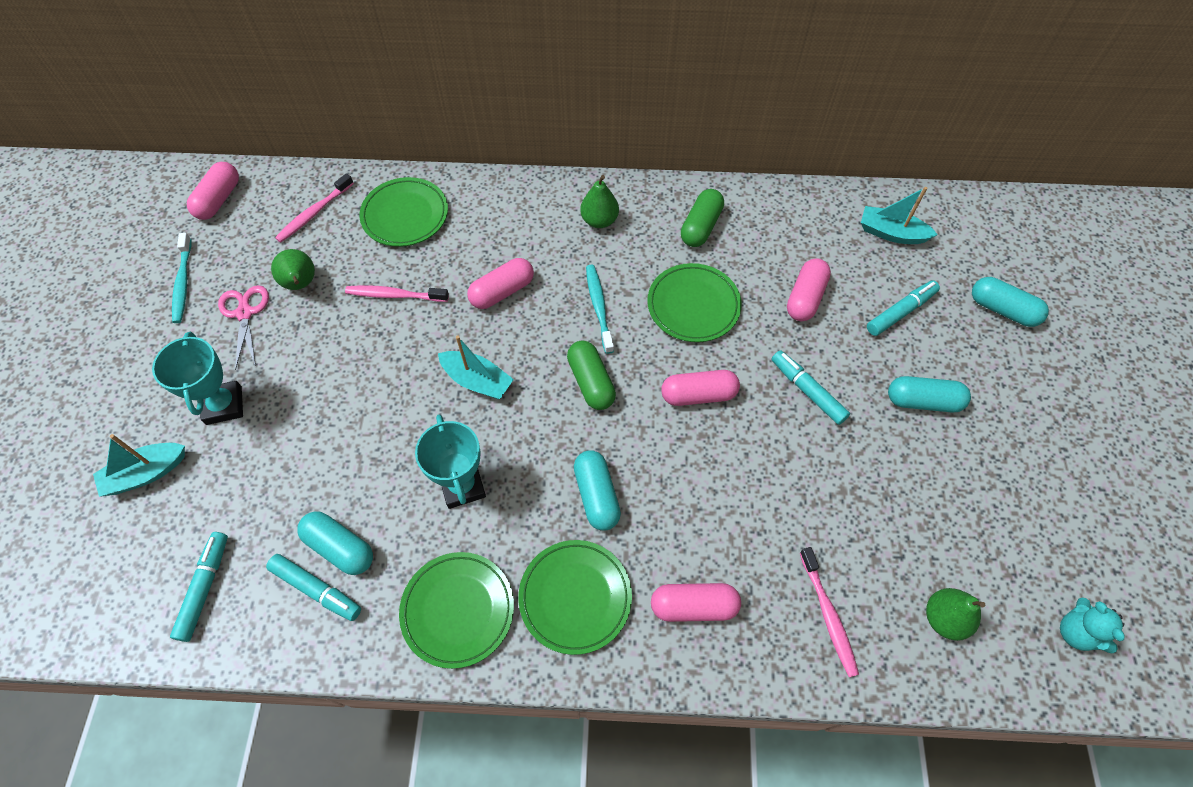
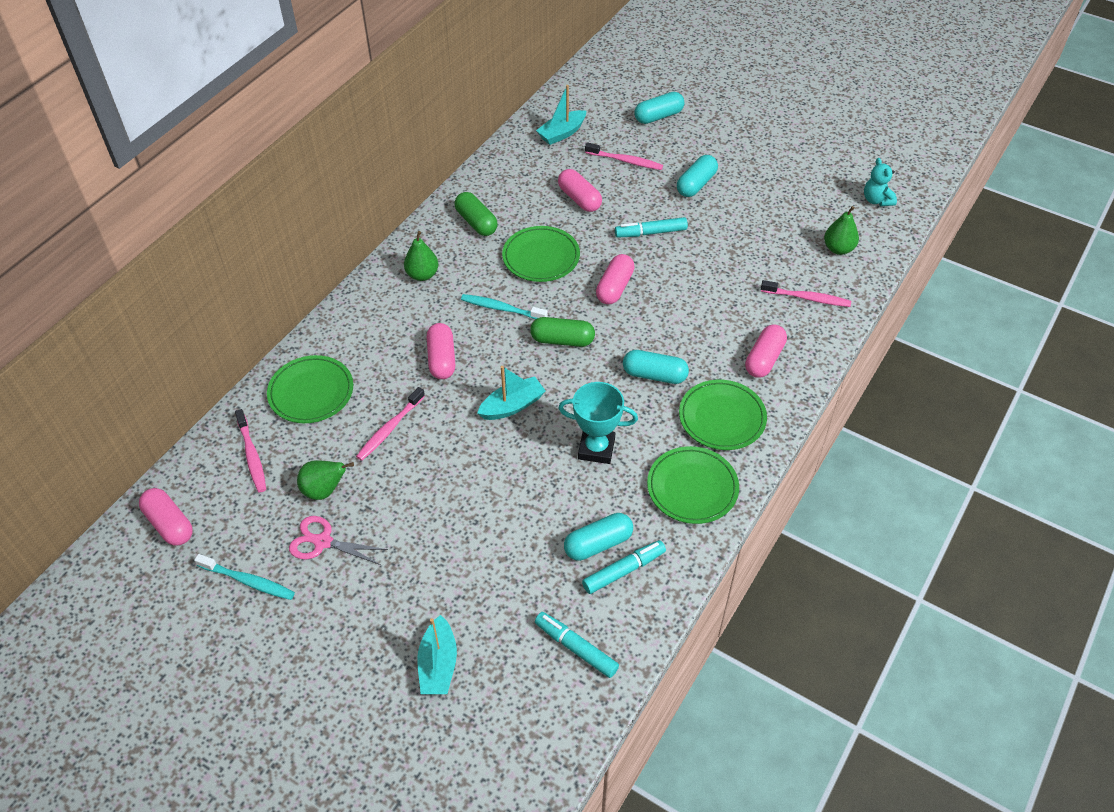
camera: 60 degrees left, 10 degrees down
turquoise trophy [152,332,243,425] -> none
turquoise marker [867,281,940,336] -> pink toothbrush [585,142,663,170]
turquoise teddy bear [1060,598,1125,654] -> turquoise teddy bear turned 60 degrees clockwise [864,158,897,206]

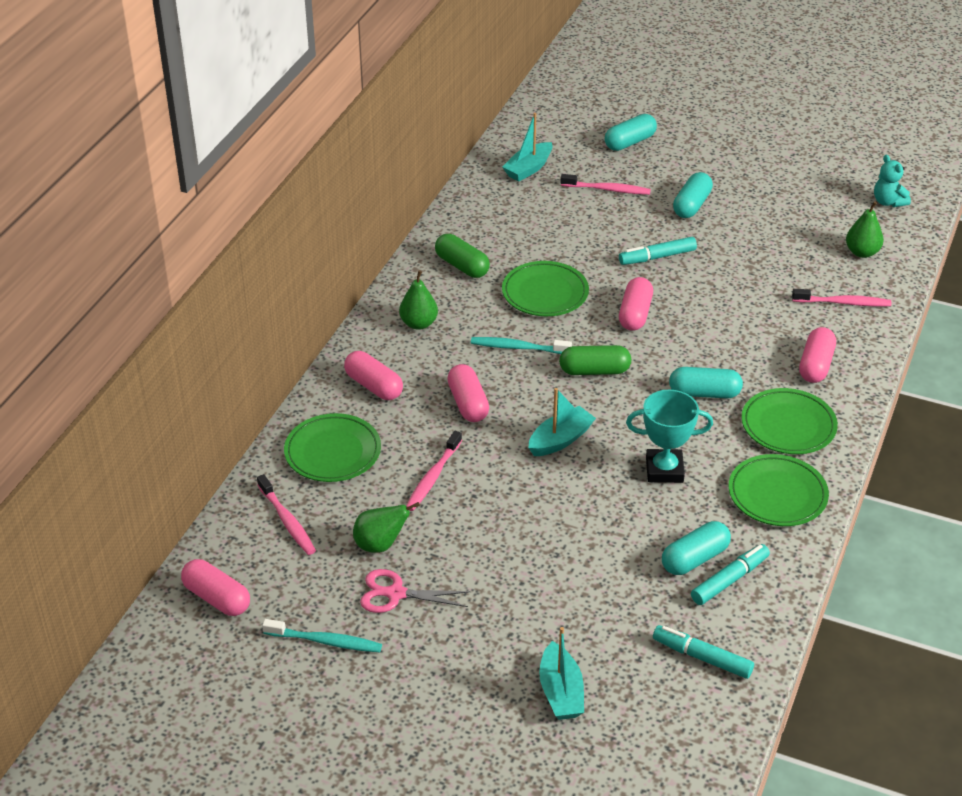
camera: 10 degrees left, 10 degrees down
pink capsule [558,169,602,212] -> pink capsule moved to [344,351,403,400]

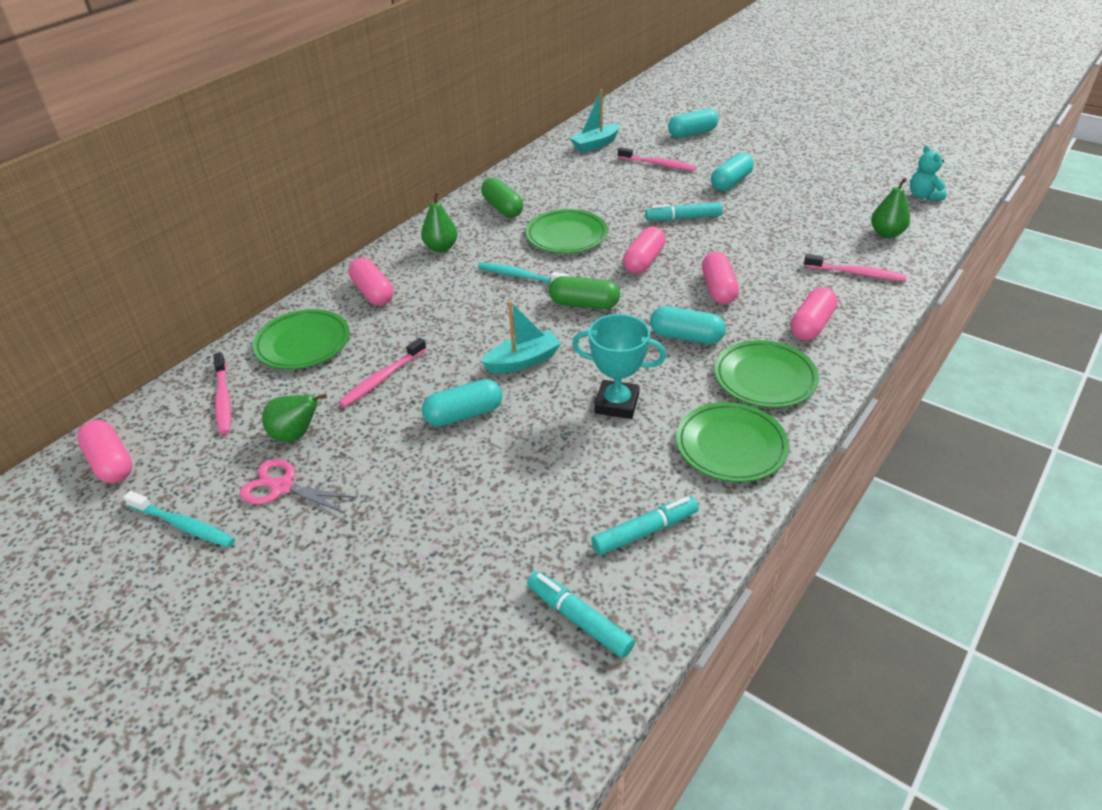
camera: 15 degrees right, 0 degrees up
pink capsule [447,364,489,422] -> pink capsule moved to [702,252,739,304]
turquoise boat [539,627,584,720] -> none
turquoise capsule [662,521,731,575] -> turquoise capsule moved to [422,379,502,426]

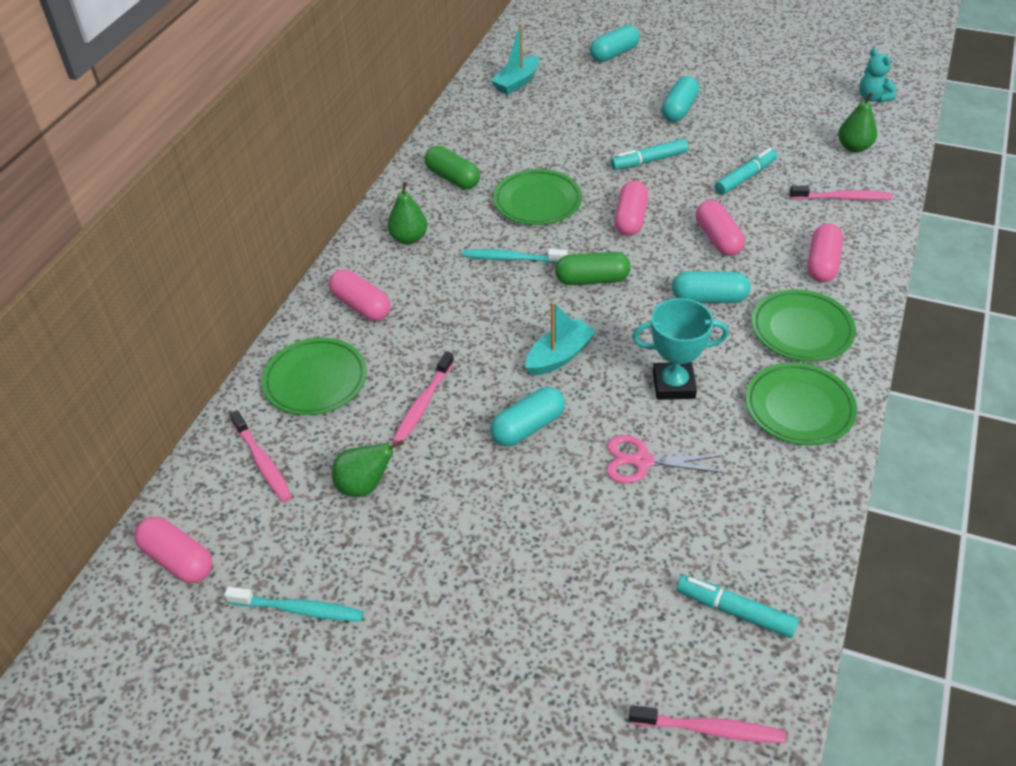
camera: 15 degrees left, 5 degrees up
pink scissors [240,459,357,513] -> pink scissors moved to [606,435,723,483]
turquoise marker [591,496,699,555] -> turquoise marker moved to [715,148,777,195]
pink toothbrush [618,147,697,171] -> pink toothbrush moved to [629,705,786,743]

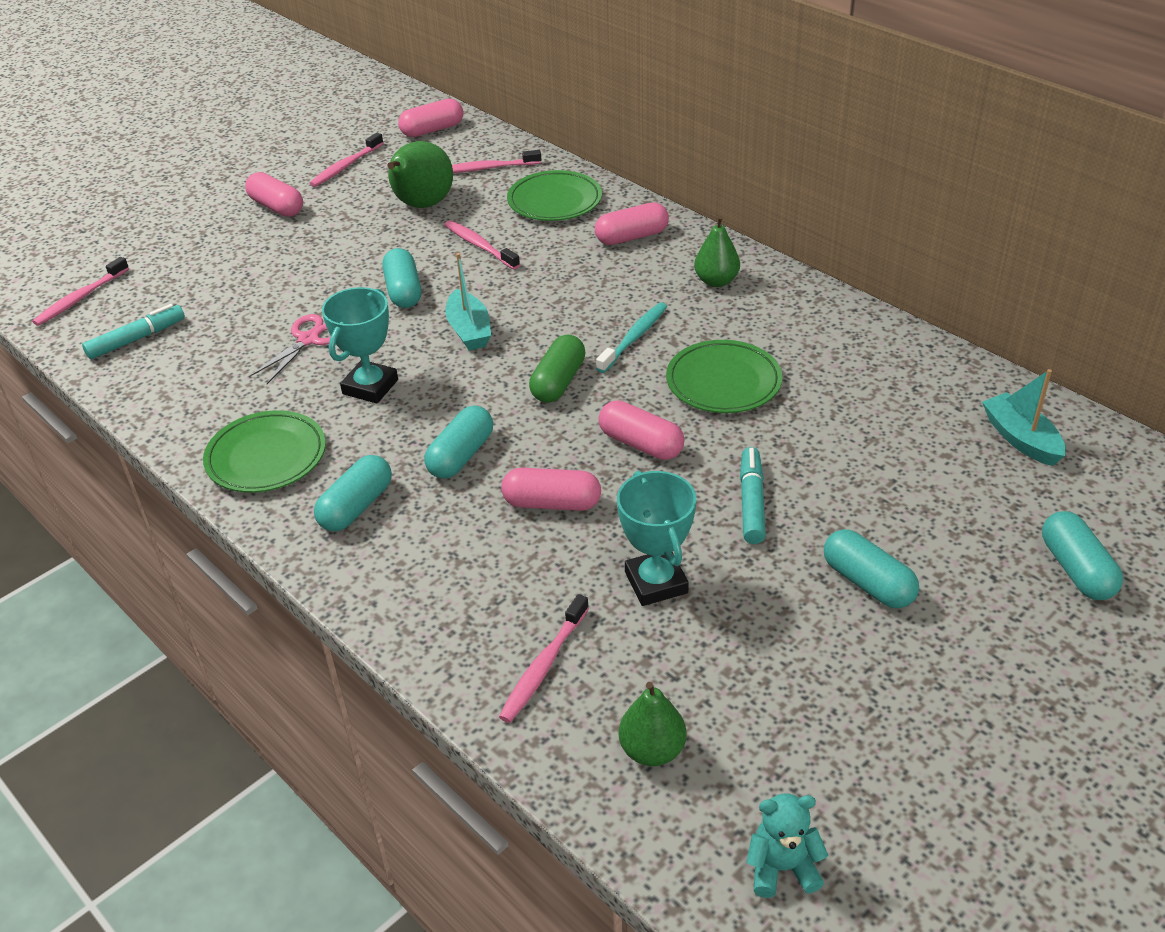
camera: 115 degrees right, 5 degrees down
turquoise toothbrush [224,587,364,622] -> pink toothbrush [309,133,384,187]
green pear [332,440,404,497] -> green pear [387,141,453,208], size x1.58
green capsule [425,146,480,189] -> none
turquoise marker [715,148,777,195] -> turquoise trophy [617,471,696,606]
green plate [752,289,856,362] -> turquoise capsule [314,455,392,531]
pink capsule [807,223,843,282] -> pink capsule moved to [245,172,303,217]

